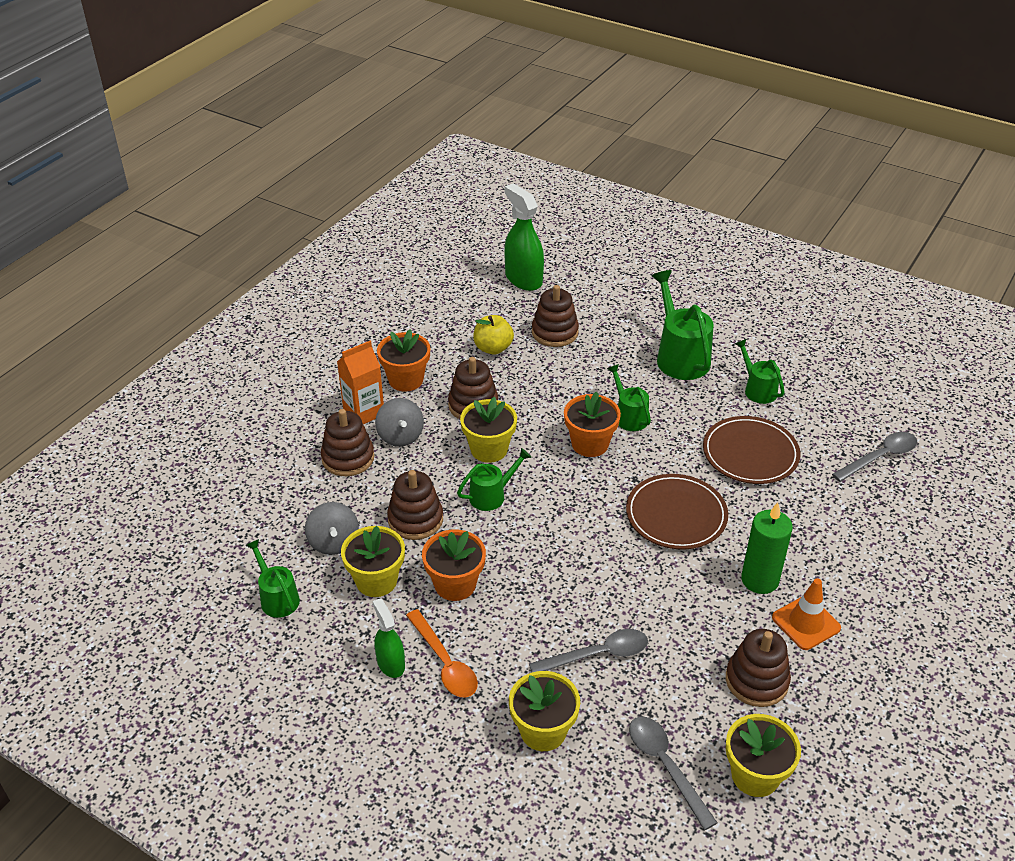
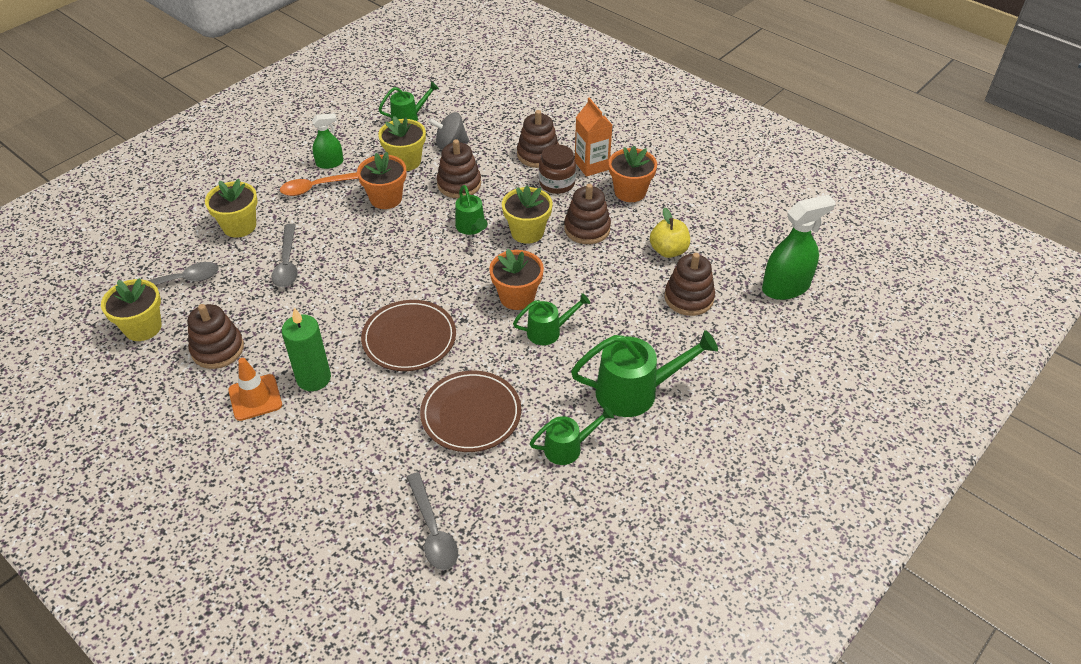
camera: 100 degrees right, 5 degrees up
grey spinning top [375,398,424,447] -> brown jar [539,144,576,194]

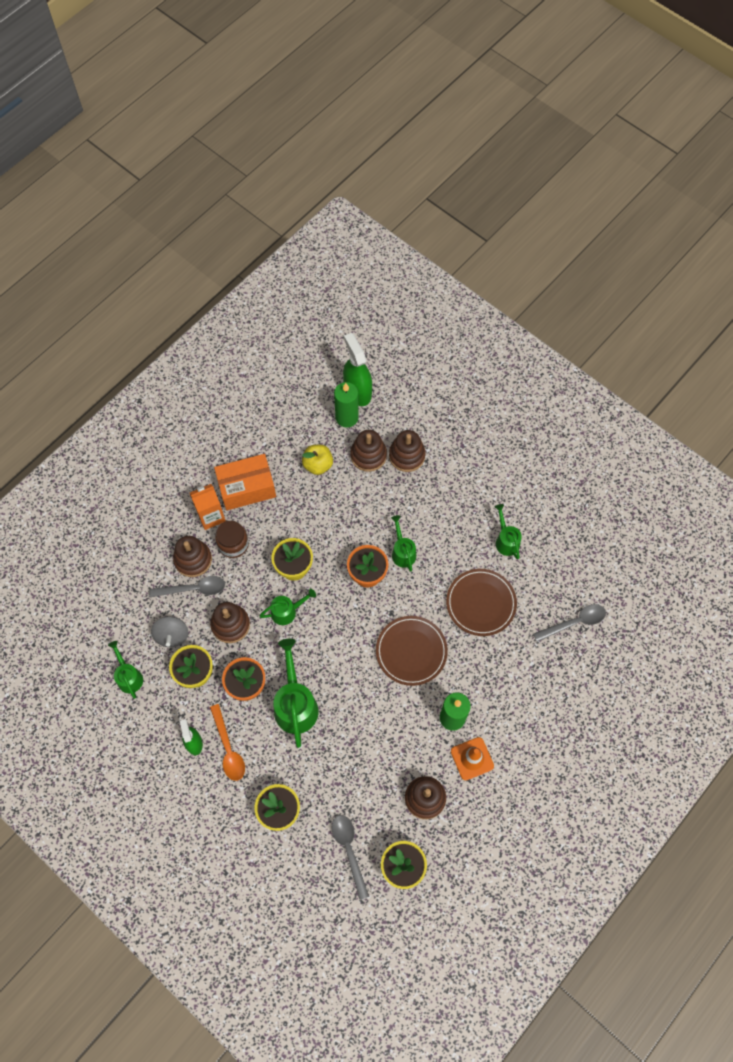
camera: 90 degrees left, 20 degrees up
grey spoon [272,224,298,287] -> grey spoon moved to [149,576,225,597]
brown stacking toy [564,184,611,244] -> brown stacking toy moved to [389,430,426,472]
green watering can [571,330,718,417] -> green watering can moved to [273,639,318,748]
orange flower pot [609,146,657,202] -> orange box [214,454,276,510]
none -> green candle [334,382,359,428]

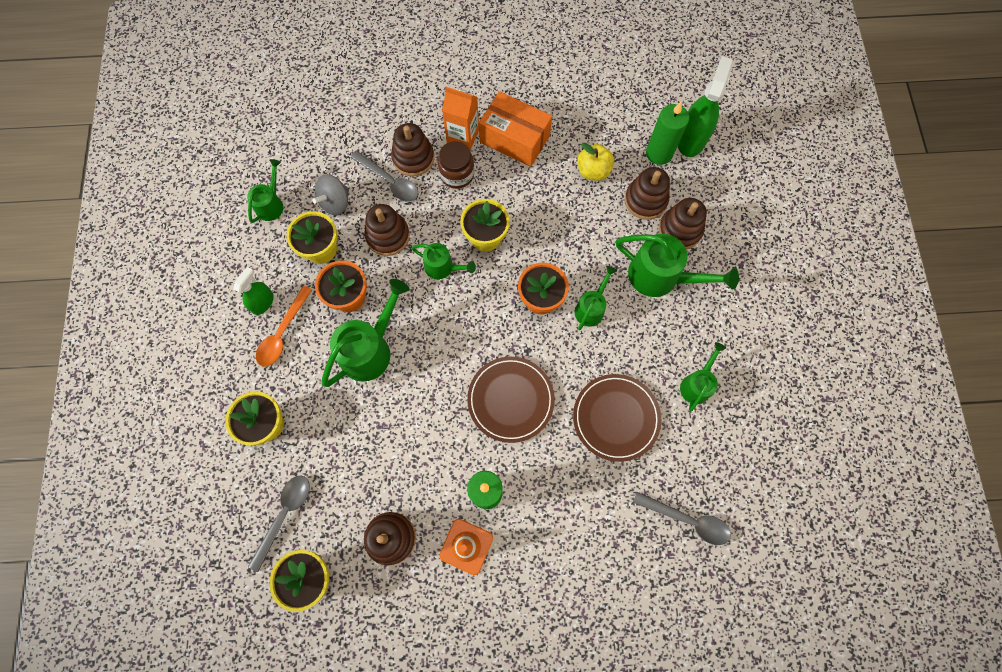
camera: 45 degrees right, 5 degrees up
none -> green watering can [616,234,739,297]

